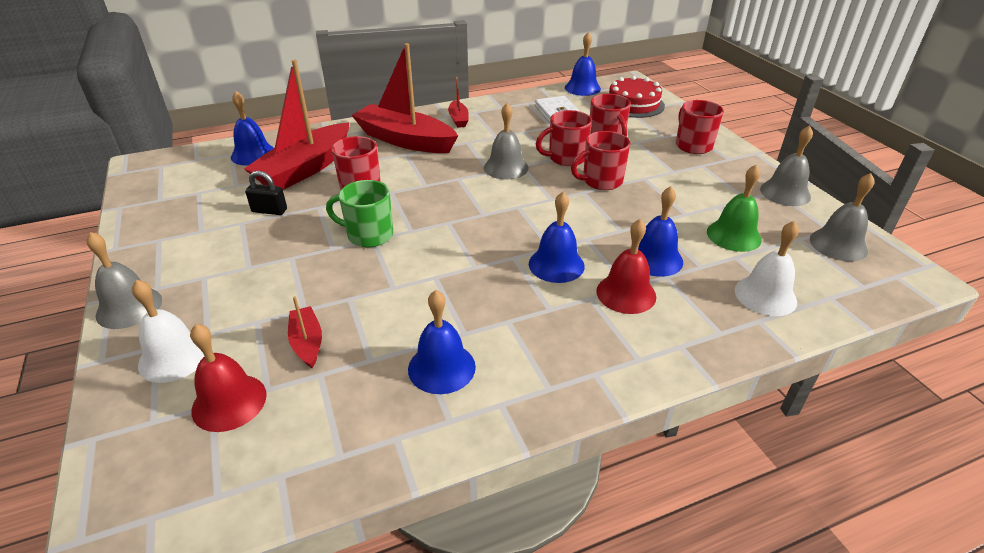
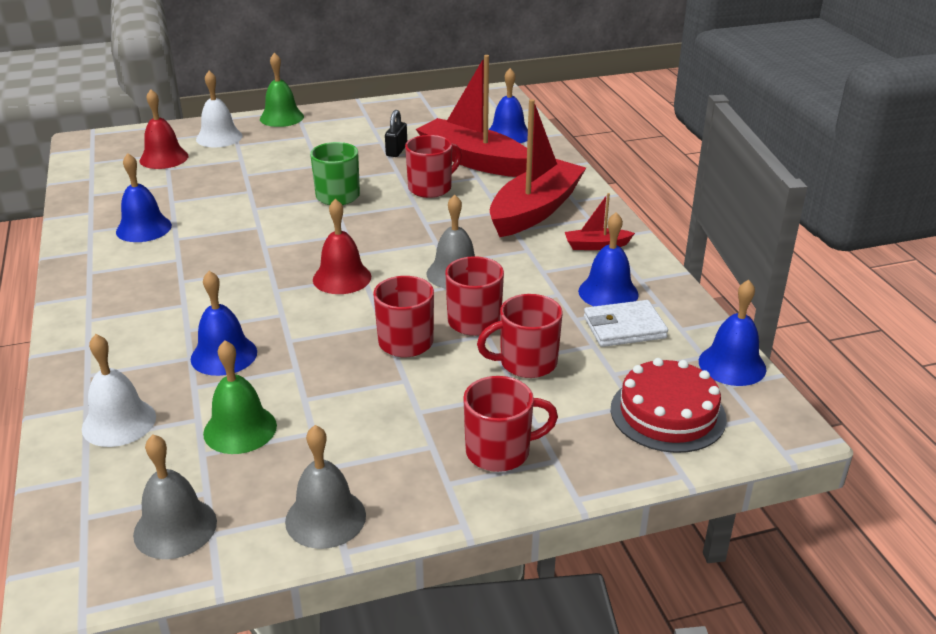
camera: 95 degrees right, 5 degrees down
grey bell [86,232,162,329] -> green bell [260,52,304,127]
red boat [288,296,322,368] -> none
blue bell [529,192,585,283] -> blue bell moved to [578,212,639,306]
red bell [596,219,656,314] -> red bell moved to [313,199,371,294]

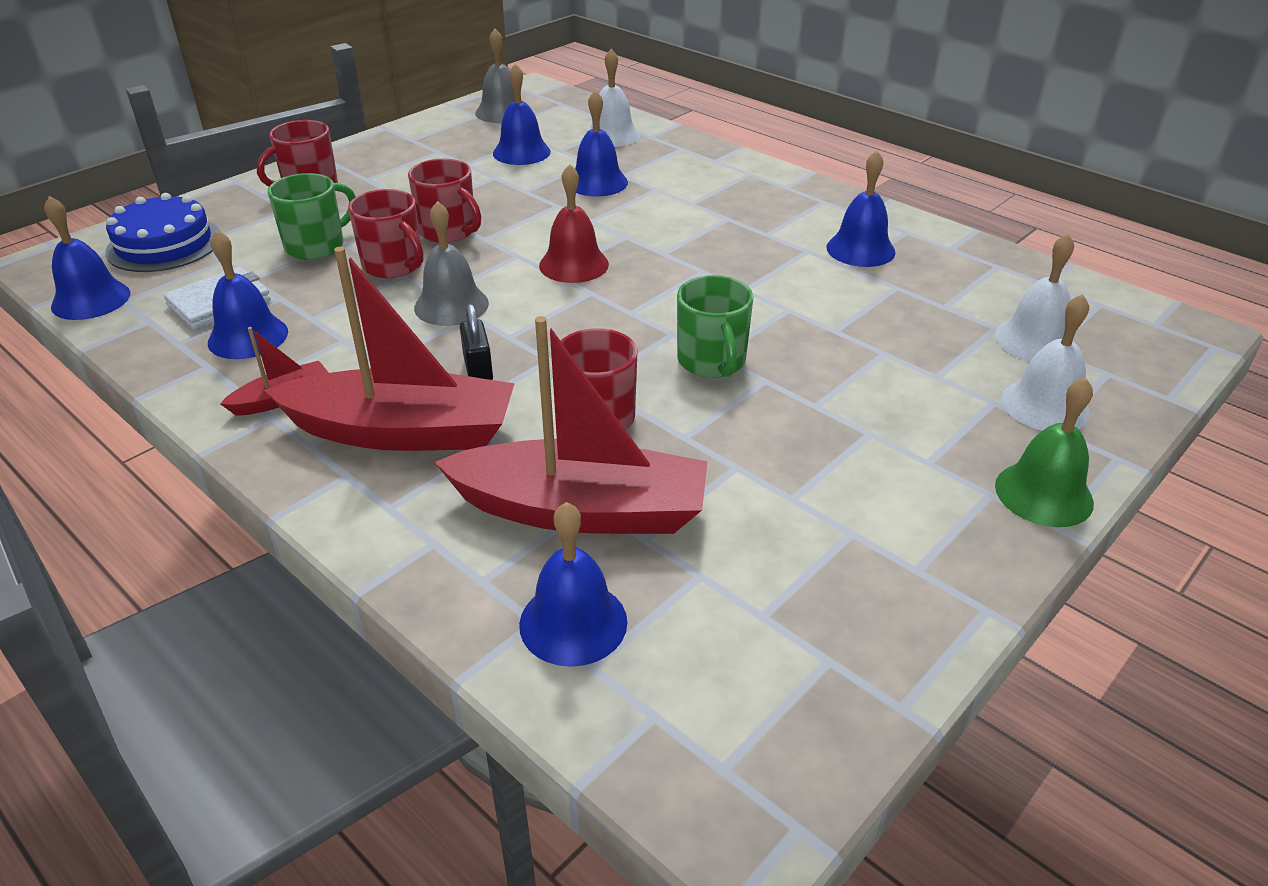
camera: 150 degrees right, 5 degrees up
red bell [140,89,188,169] -> white bell [995,234,1075,361]
green bell [203,340,277,454] -> blue bell [493,64,551,165]
grey bell [285,425,366,549] -> none
black padlock [385,110,407,157] -> black padlock moved to [460,304,493,380]
red mug [477,294,562,378] -> green mug [268,173,356,260]
red boat [490,99,586,237] -> red boat turned 90 degrees counterclockwise [264,247,515,451]
red cake [611,358,727,453] -> blue cake [105,193,221,272]

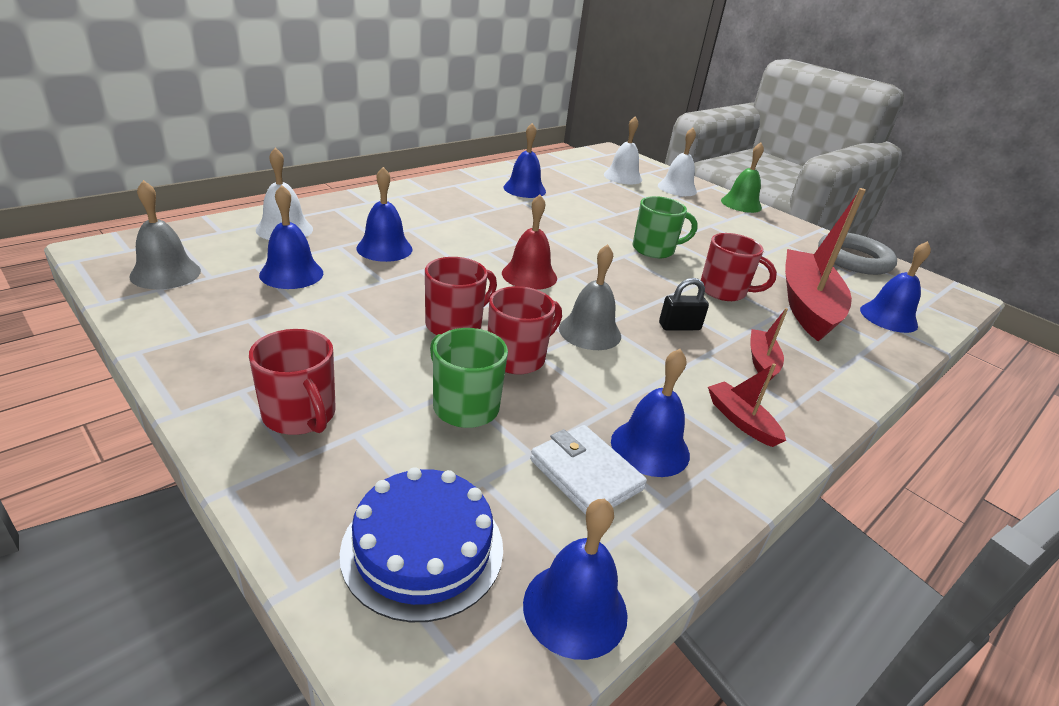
camera: 90 degrees left, 5 degrees down
red boat [264,247,515,451] -> red boat [750,308,788,381], size x0.45
none -> grey ring [818,233,897,275]

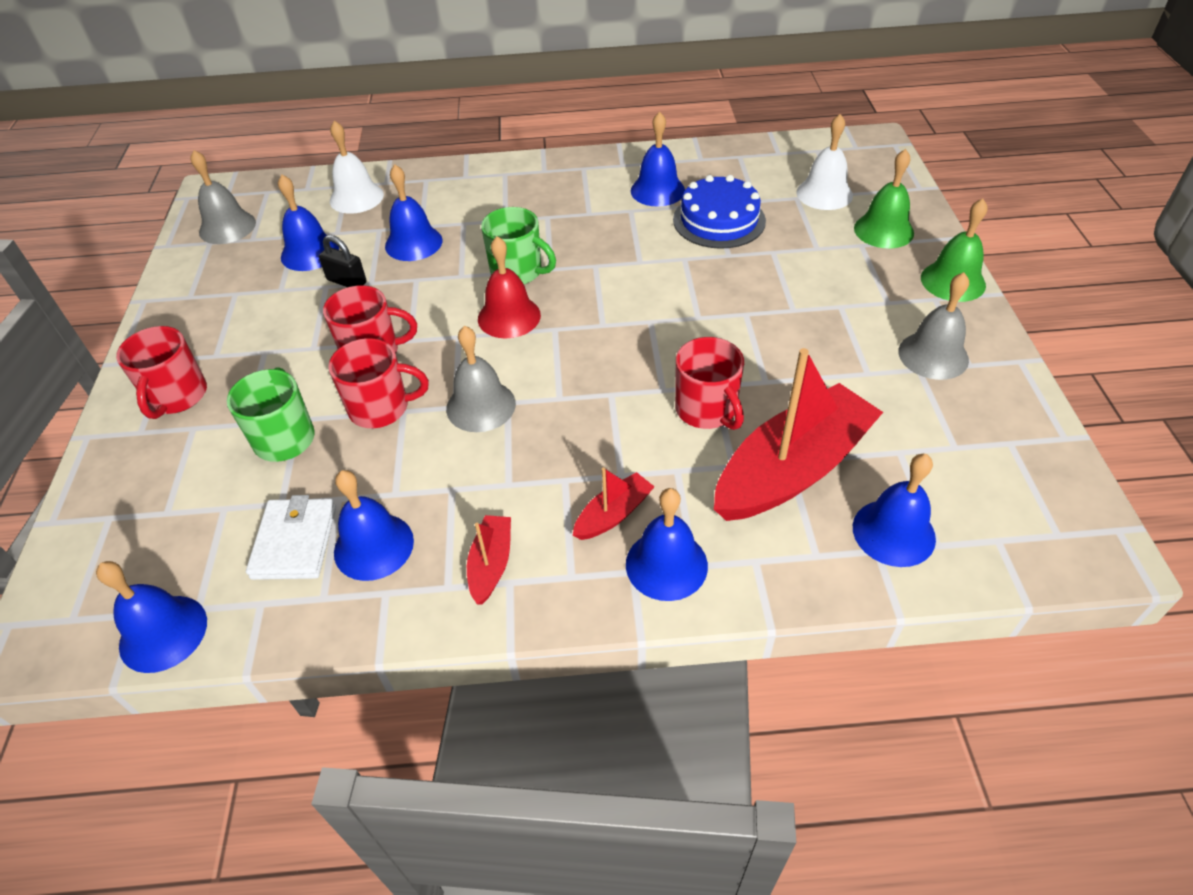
camera: 45 degrees right, 15 degrees up
blue cake [340,467,503,622] -> blue cake moved to [673,175,766,249]
green mug [633,196,698,258] -> green mug moved to [481,207,556,284]
white bell [658,128,697,196] -> green bell [854,149,914,248]
black padlock [659,278,709,330] -> black padlock moved to [319,235,366,287]
grey ring [818,233,897,275] -> none
none -> blue bell [626,488,708,601]
none -> grey bell [898,272,969,380]

